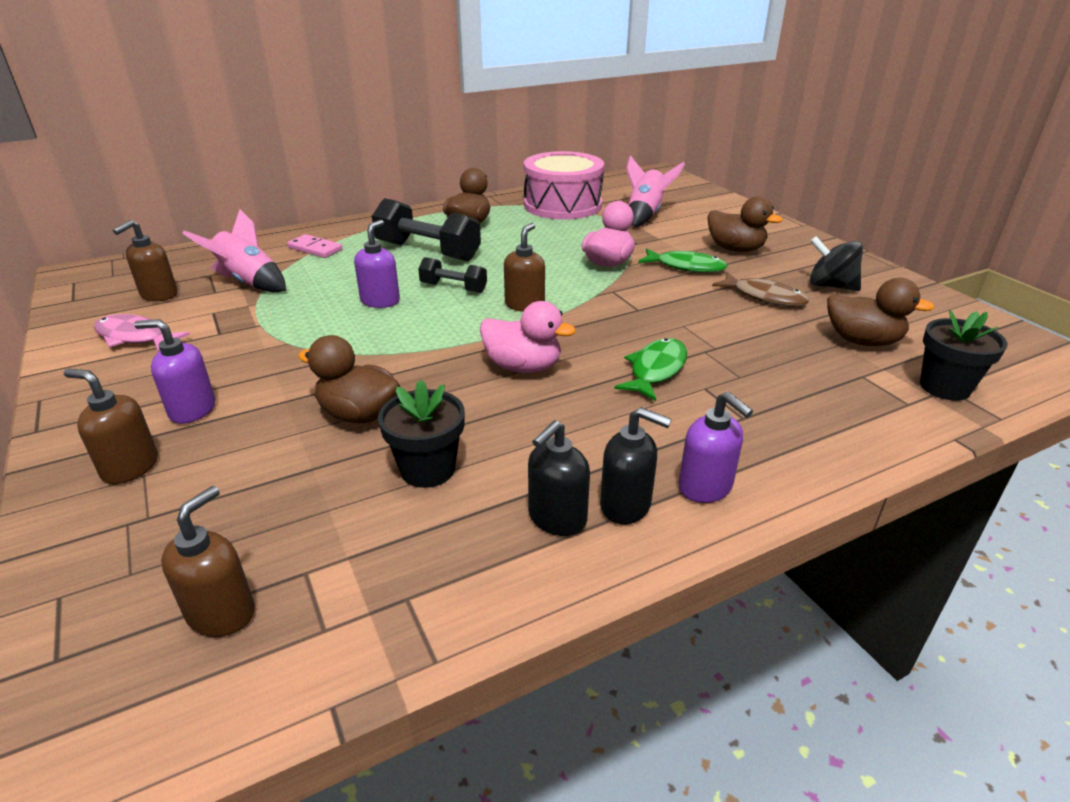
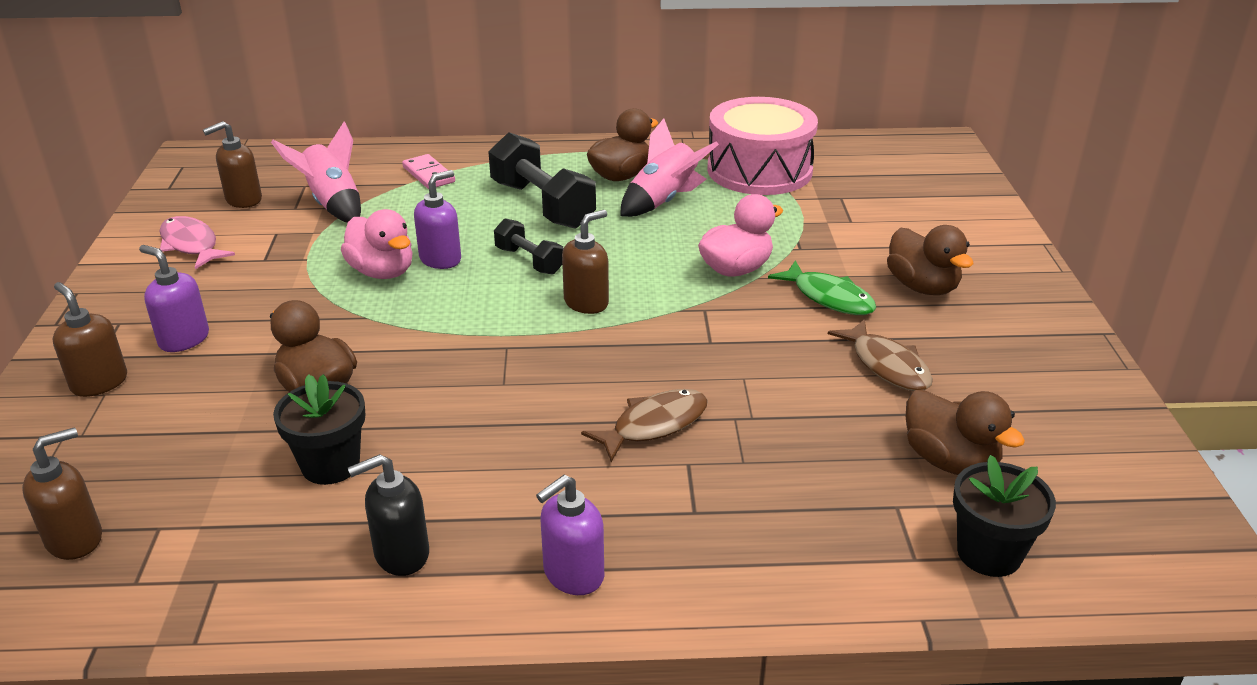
camera: 25 degrees right, 0 degrees up
pink duck [480,301,576,373] -> pink duck moved to [341,209,413,279]
black soap dispenser [600,407,672,524] -> none
green fish [614,338,687,401] -> brown fish [581,389,708,462]
pink rocket [626,155,685,227] -> pink rocket moved to [620,119,719,217]
purple soap dispenser [678,392,753,503] -> purple soap dispenser turned 60 degrees clockwise [536,475,604,595]
black spinning top [810,236,863,291] -> none

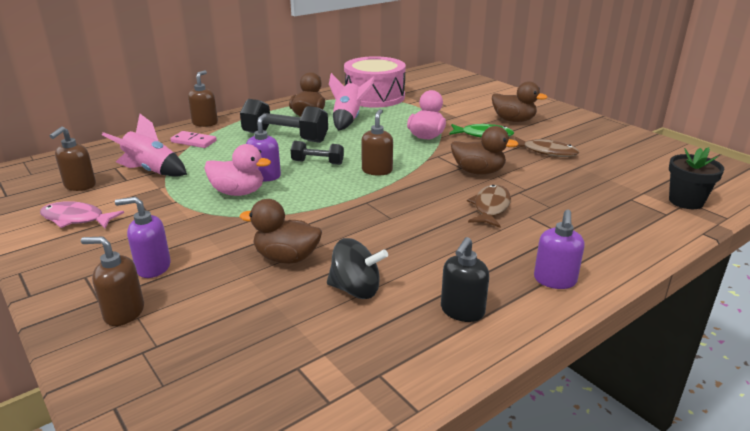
camera: 35 degrees left, 5 degrees down
brown soap dispenser [22,427,102,560] -> brown soap dispenser moved to [188,70,218,127]
black flower pot [273,374,365,485] -> black spinning top [327,238,388,299]
brown duck [906,390,1025,475] -> brown duck moved to [451,126,518,175]

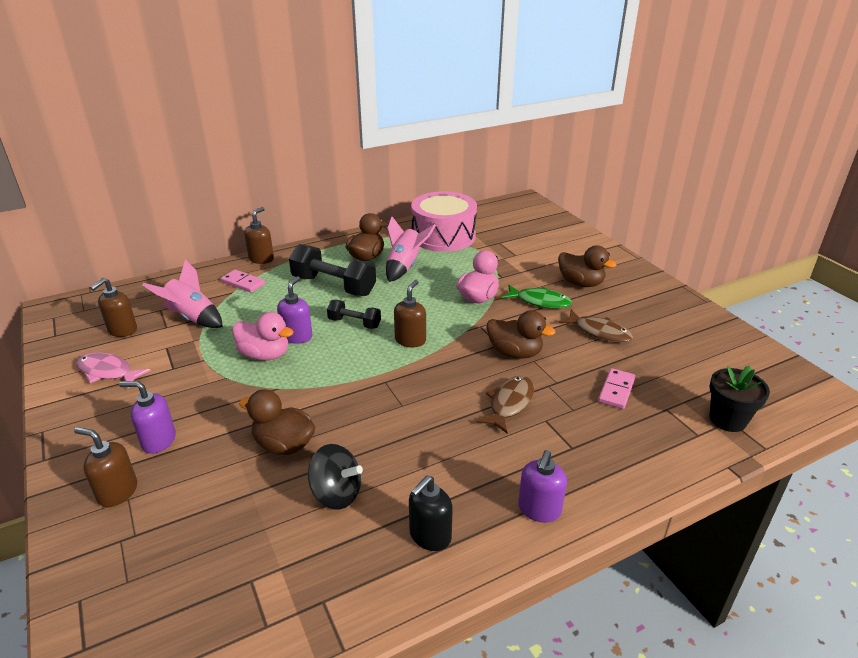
camera: 10 degrees right, 5 degrees up
none -> pink domino [598,368,636,409]

